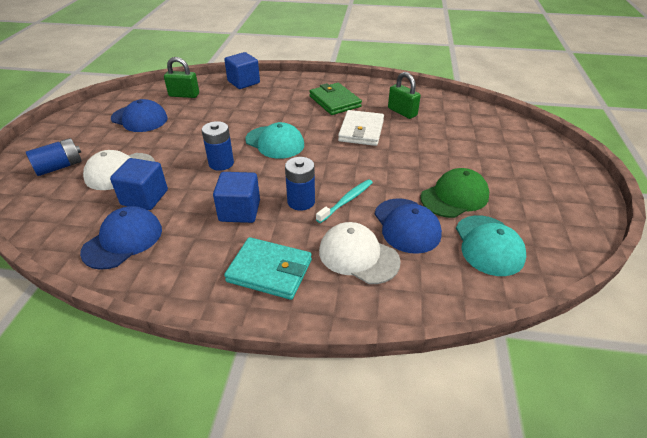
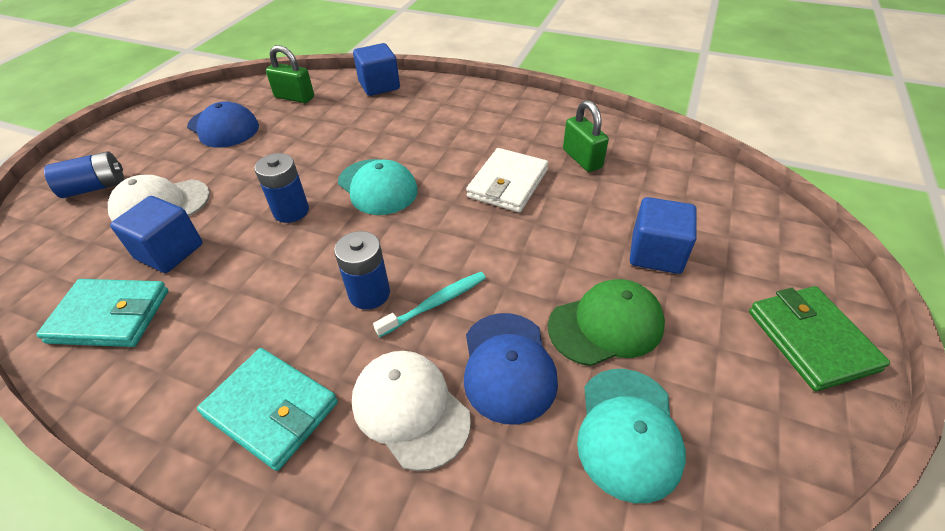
camera: 15 degrees right, 5 degrees up
blue cap [80,206,162,270] -> turquoise wallet [36,279,169,347]
blue cube [213,172,260,223] -> blue cube moved to [630,197,696,274]
green wallet [309,83,362,115] -> green wallet moved to [749,286,890,391]

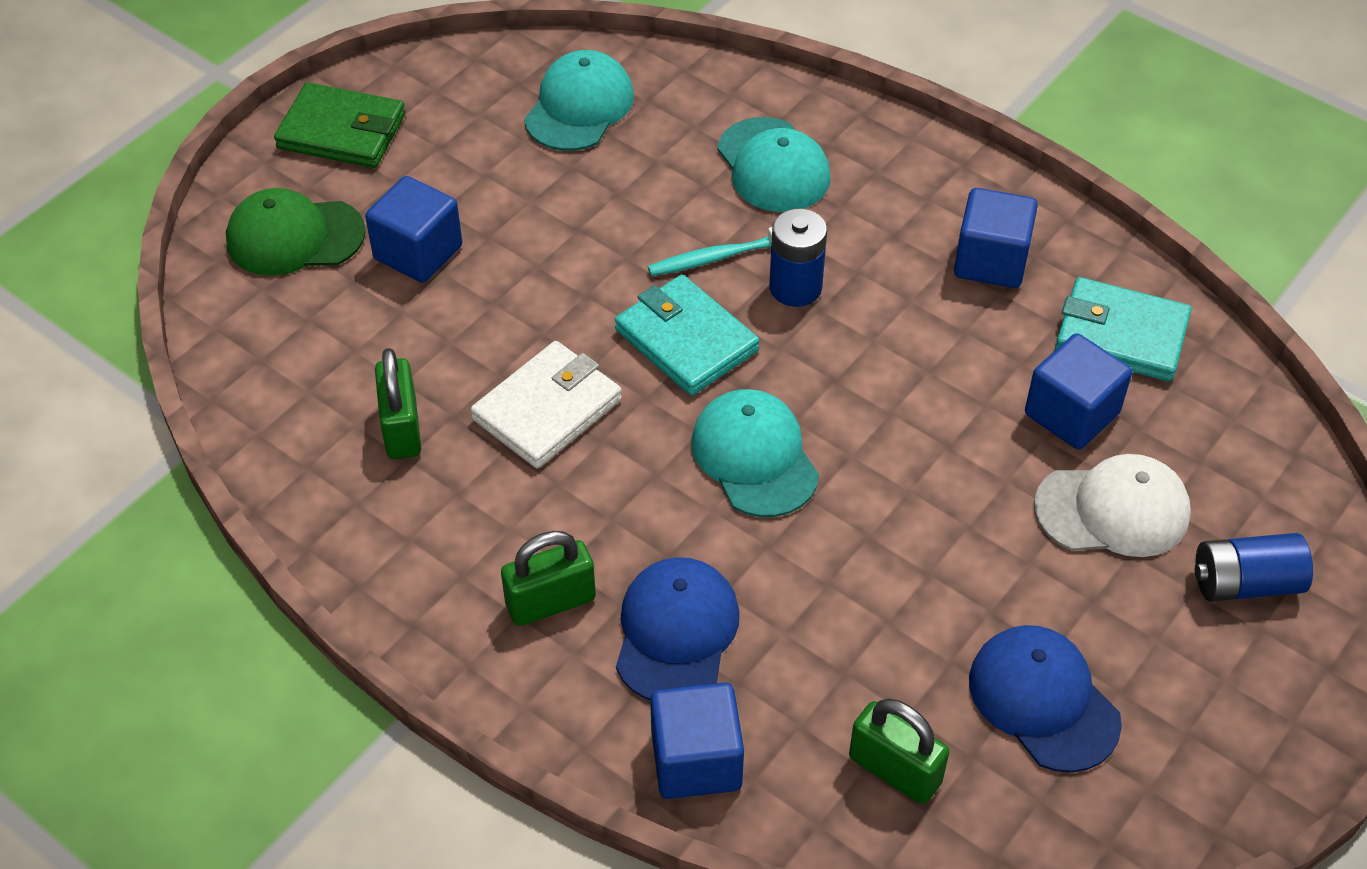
camera: 165 degrees left, 5 degrees up
turquoise wallet [197,348,338,471] -> turquoise wallet moved to [615,274,760,396]
blue battery [254,153,309,223] -> none
white cap [352,351,471,471] -> turquoise cap [717,117,831,212]
blue cap [464,313,558,425] -> blue cap moved to [616,557,740,700]
green cap [548,279,665,366] -> green cap moved to [226,188,366,276]
green wallet [749,286,890,391] -> green wallet turned 75 degrees counterclockwise [274,82,405,168]
none -> green padlock [501,531,596,626]
none -> blue cube [954,188,1038,288]

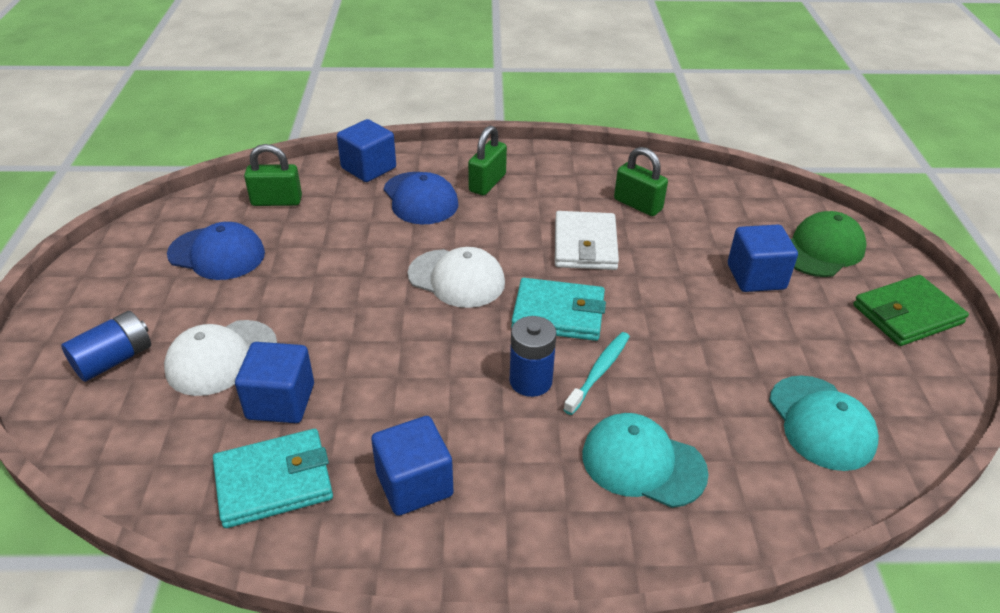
camera: 140 degrees right, 10 degrees down
turquoise cap [692,389,819,517] -> white cap [408,247,505,308]

